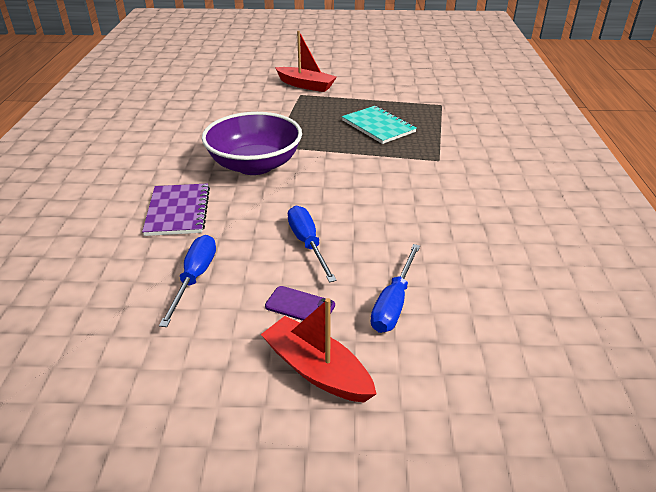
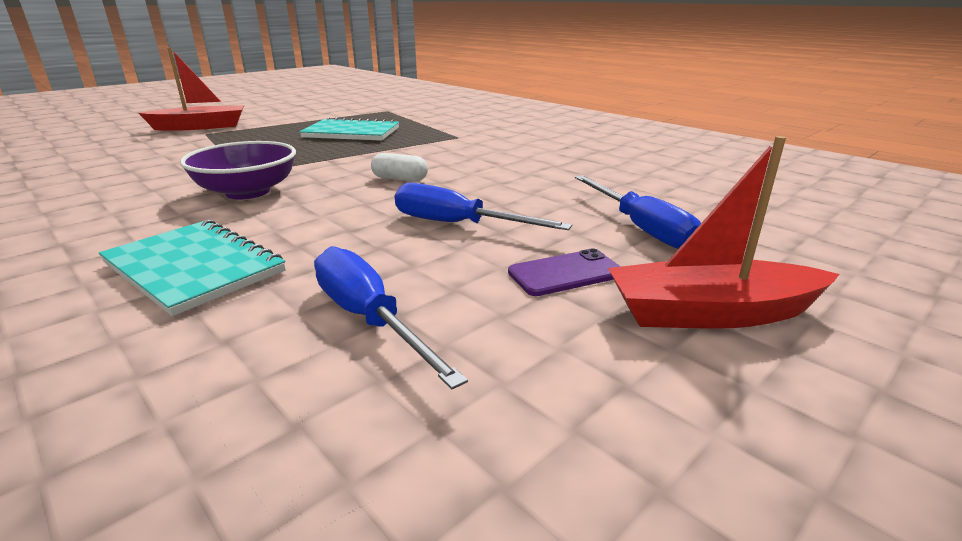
camera: 45 degrees left, 10 degrees down
purple notebook [142,183,210,236] -> turquoise notebook [99,220,286,316]
purple bowl [202,112,302,175] -> purple bowl [180,141,296,199], size x0.66
none -> white capsule [371,153,428,182]

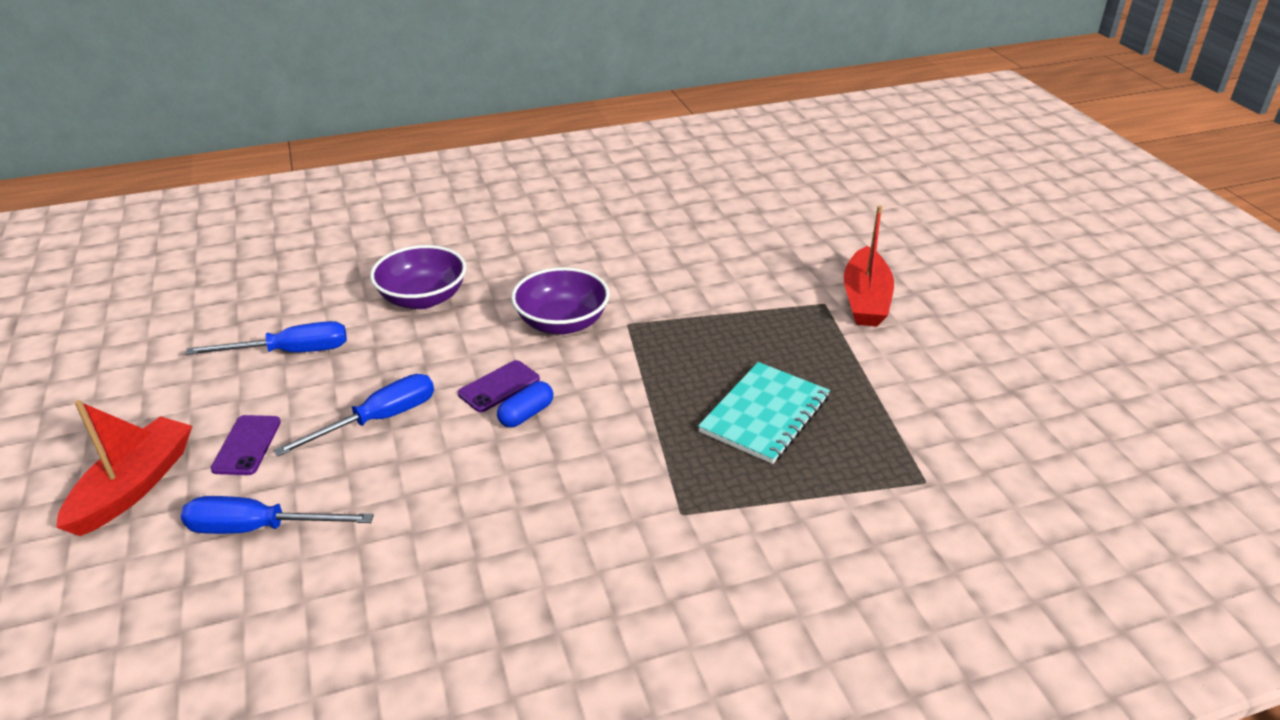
camera: 115 degrees right, 10 degrees up
turquoise notebook [99,220,286,316] -> purple bowl [370,245,466,309]
white capsule [371,153,428,182] -> blue capsule [497,381,553,428]
none -> purple phone [458,360,540,412]

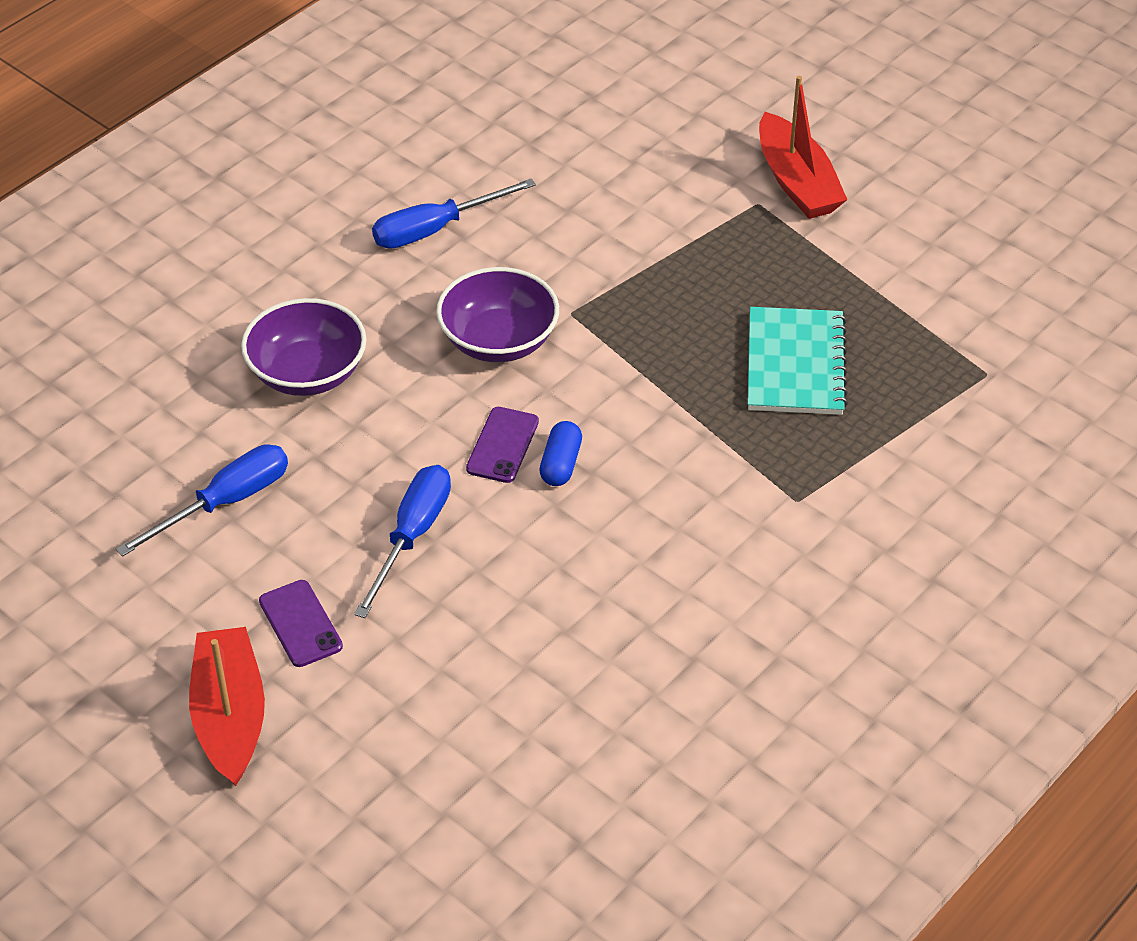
camera: 30 degrees left, 10 degrees up
blue screwdriver [181,496,374,534] -> blue screwdriver moved to [372,179,536,249]

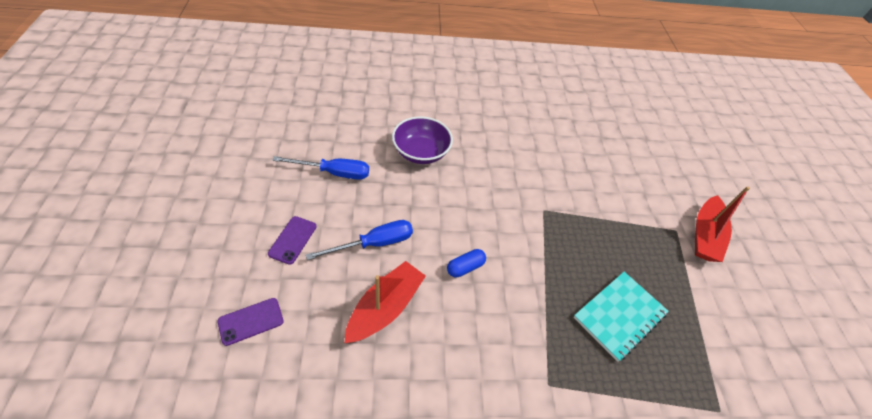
camera: 40 degrees right, 5 degrees up
red boat [189,627,265,786] -> red boat moved to [345,261,426,343]
blue screwdriver [372,179,536,249] -> none
purple bowl [436,267,559,362] -> none
purple phone [466,407,539,483] -> purple phone moved to [217,298,284,346]

